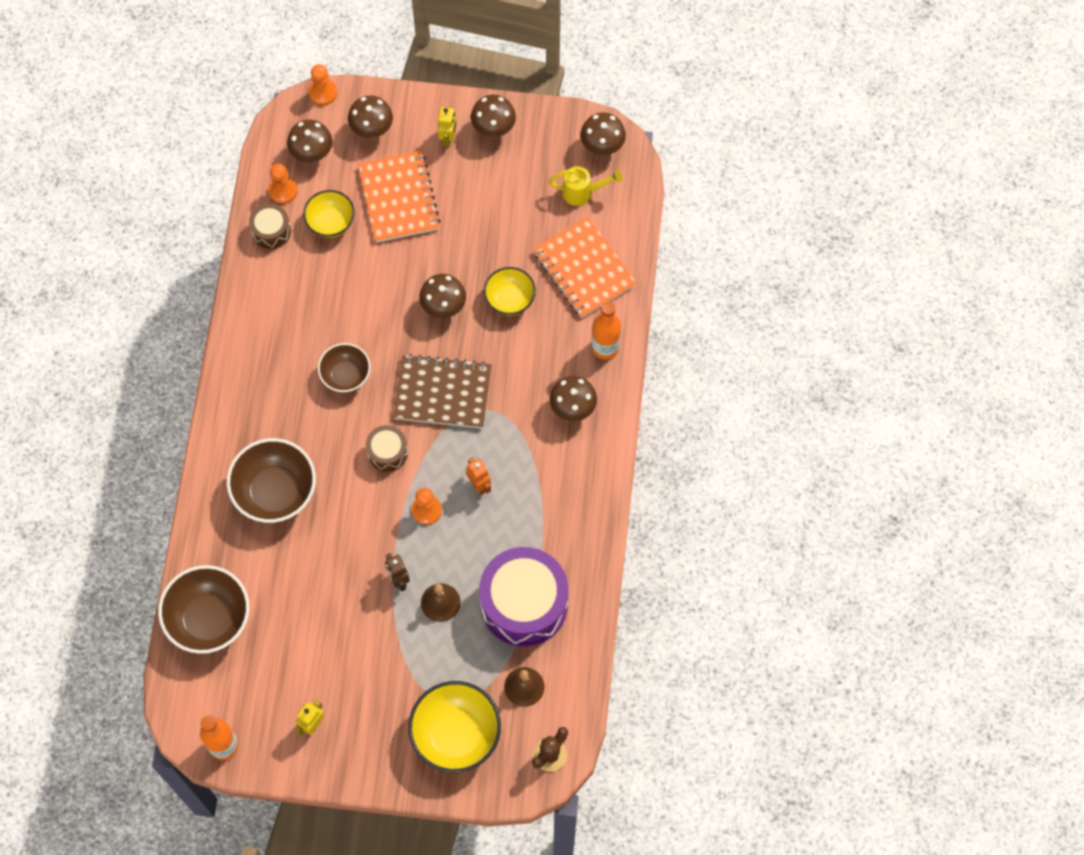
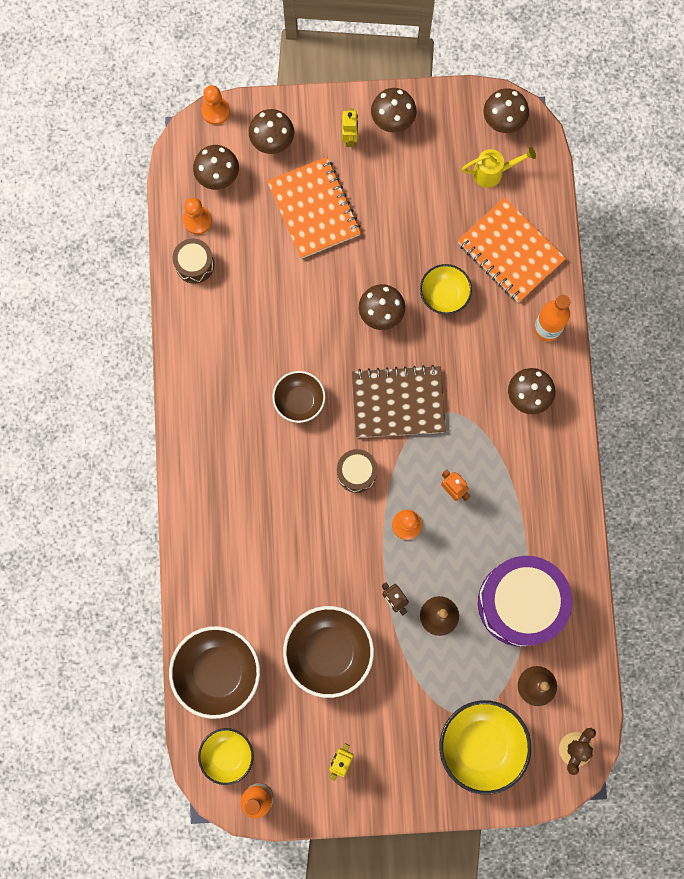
camera: 10 degrees left, 10 degrees up
brown bowl [227,438,316,523] -> brown bowl moved to [283,606,374,698]
yellow bowl [303,190,355,238] -> yellow bowl moved to [198,728,254,785]

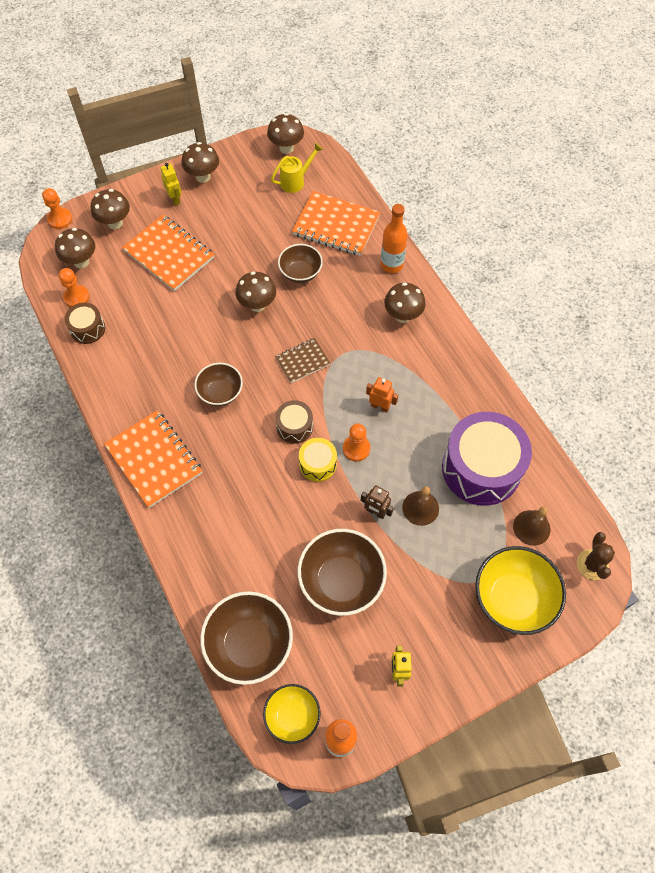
camera: 25 degrees left, 15 degrees down
brown notebook [352,365,446,438] -> brown notebook [275,338,330,383], size x0.56
yellow bowl [420,264,472,315] -> brown bowl [278,244,323,283]
none -> orange notebook [104,410,202,508]
none -> yellow drum [299,438,337,482]

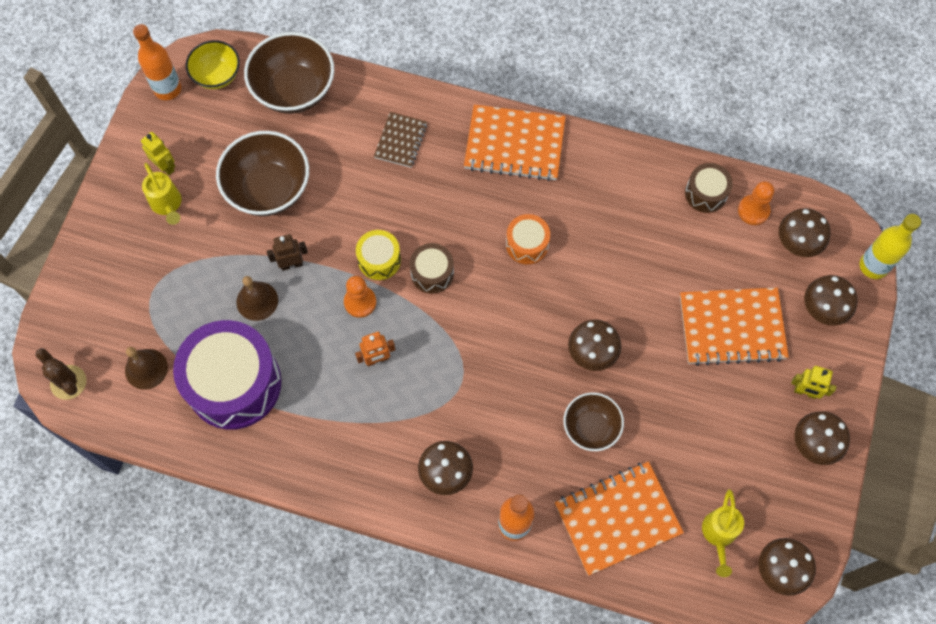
camera: 135 degrees right, 5 degrees up
orange pawn [42,188,72,229] -> yellow bottle [859,214,921,279]
brown bowl [195,363,243,406] -> orange drum [506,214,550,264]
brown notebook [275,338,330,383] -> brown notebook moved to [374,112,427,168]
yellow bowl [475,546,566,635] -> none
none -> yellow watering can [142,163,182,225]

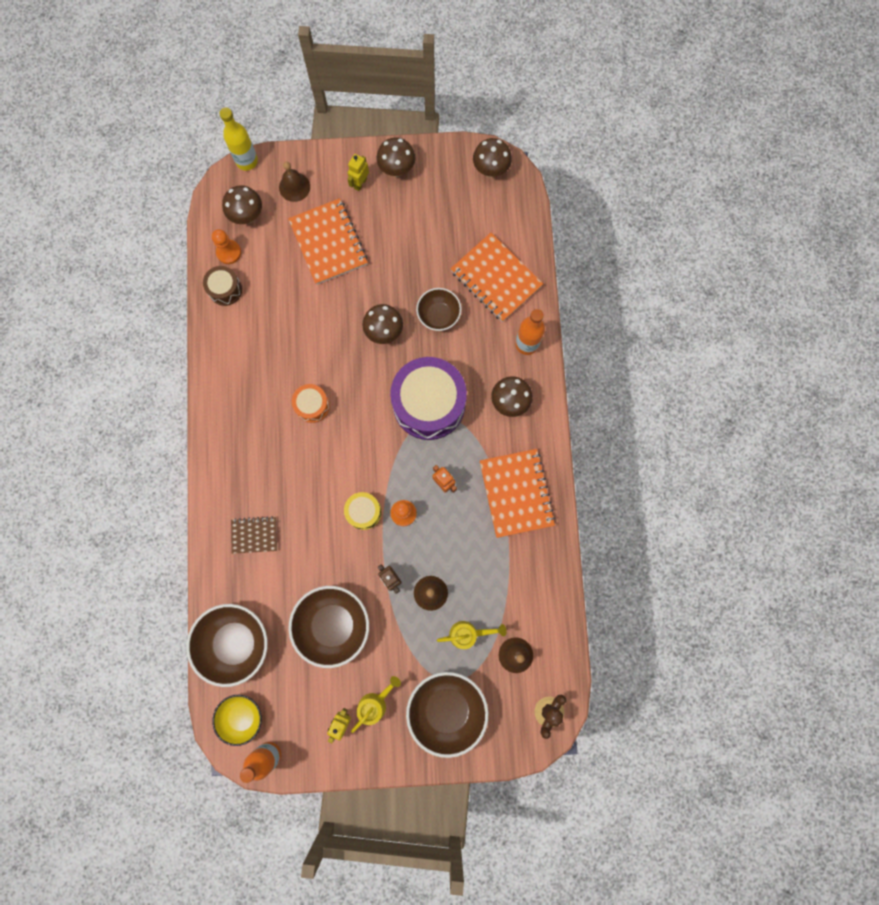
camera: 110 degrees left, 10 degrees up
purple drum [173,320,281,430] -> purple drum moved to [390,357,467,440]
brown drum [410,243,454,294] -> none
orange notebook [464,105,566,181] -> orange notebook moved to [480,449,555,538]
yellow watering can [702,489,744,577] -> yellow watering can moved to [437,621,507,649]
yellow robot [791,366,836,399] -> yellow robot turned 150 degrees counterclockwise [348,154,369,191]
brown mushroom [804,275,858,326] -> brown bell [279,162,310,202]
none -> brown bowl [406,672,488,758]

